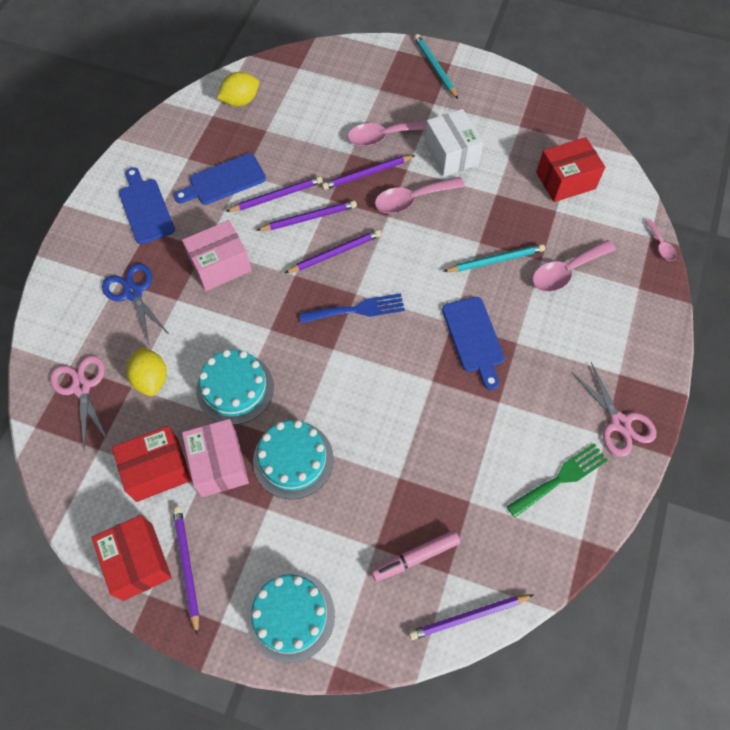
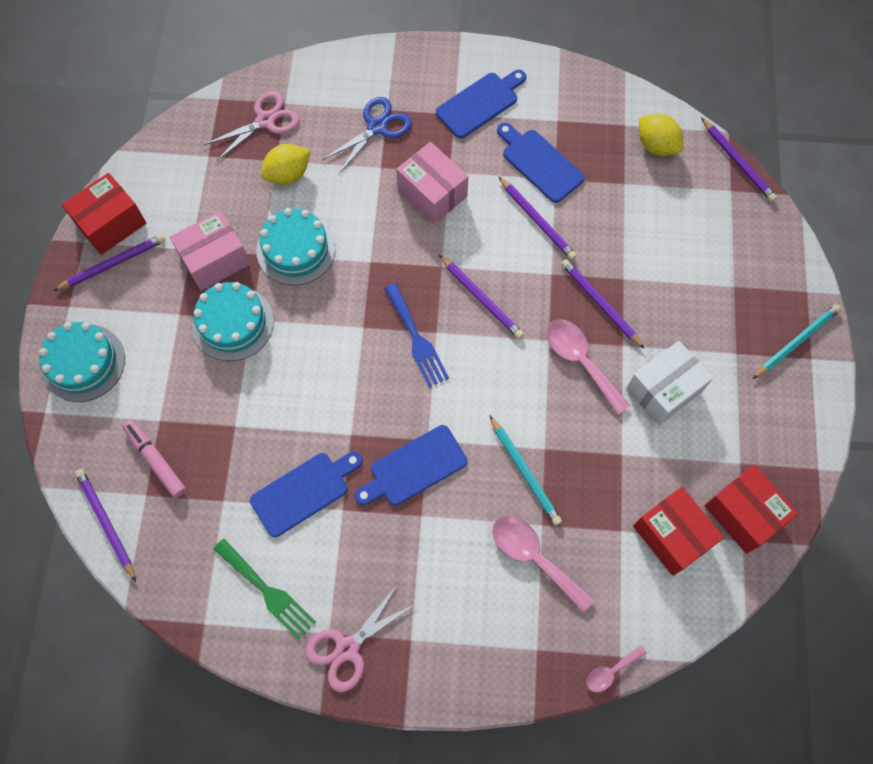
camera: 75 degrees right, 5 degrees up
red box [112,426,191,502] -> red box moved to [704,465,799,554]
purple pencil [256,200,357,231] -> purple pencil moved to [701,118,777,202]
pink spoon [348,120,427,147] -> none
none -> blue cutting board [250,451,362,537]

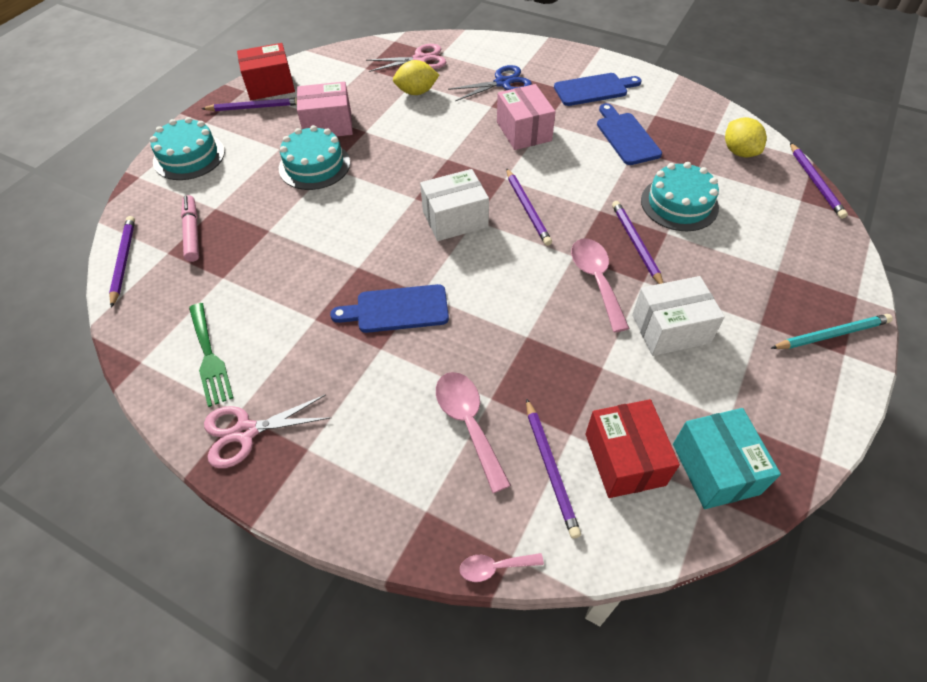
camera: 25 degrees right, 15 degrees down
blue cutting board [250,451,362,537] -> none
turquoise cake [256,208,336,286] -> turquoise cake moved to [641,162,719,231]
blue fork [384,283,449,387] -> white box [420,169,489,241]
turquoise pencil [489,415,562,526] -> none
purple pencil [498,176,577,260] -> purple pencil moved to [526,398,581,539]
red box [704,465,799,554] -> turquoise box [673,408,781,509]

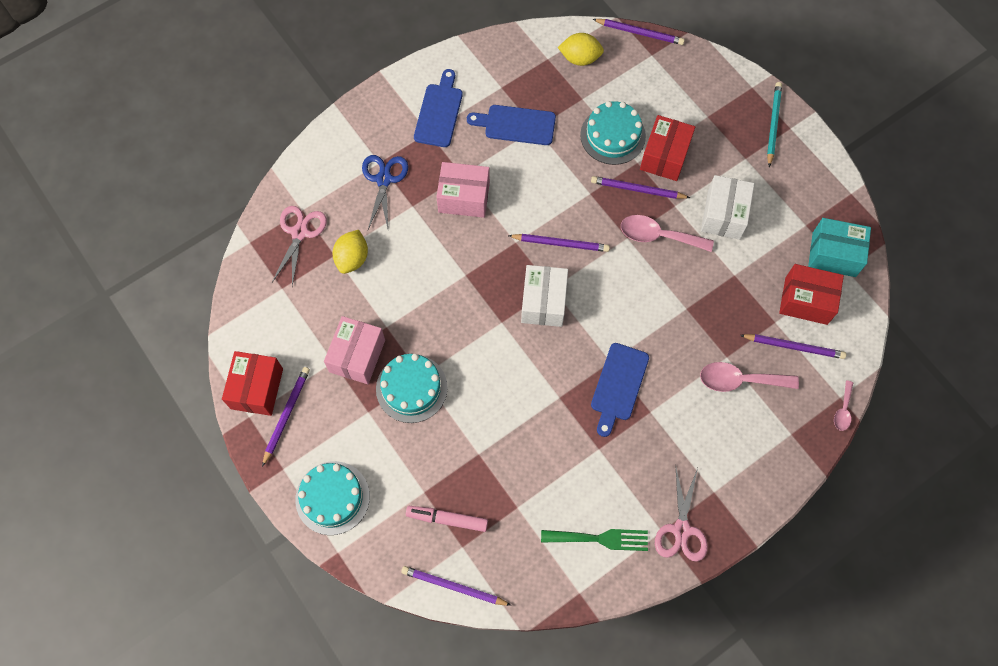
camera: 65 degrees left, 15 degrees up
none -> red box [640,115,695,181]

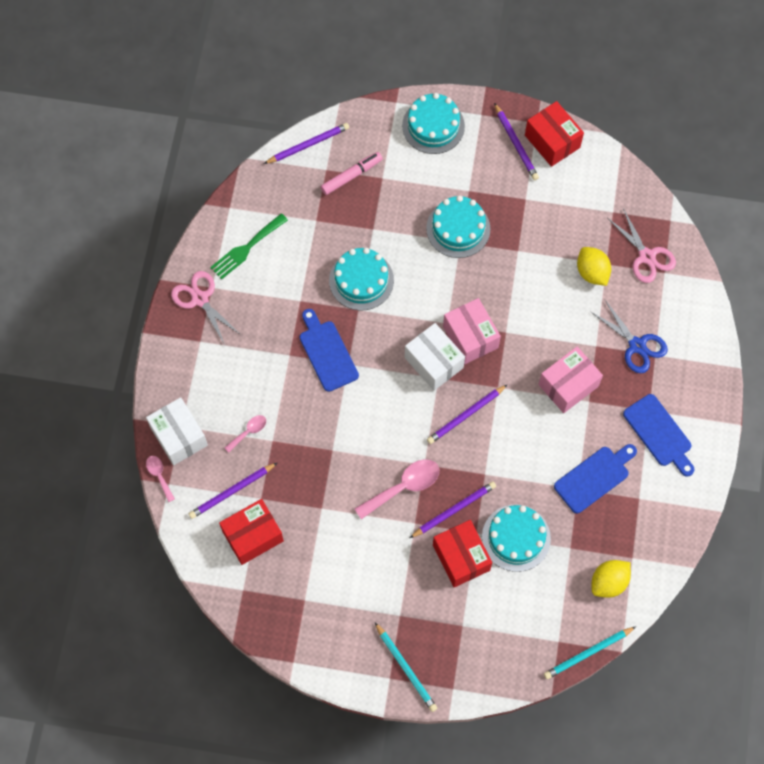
camera: 135 degrees right, 0 degrees up
pink box [324,316,385,384] -> pink box moved to [443,298,501,364]
purple pencil [593,19,685,45] -> turquoise pencil [544,626,636,679]
pink spoon [700,362,799,392] -> pink spoon [224,415,266,453], size x0.55
white box [701,175,754,240] -> white box moved to [146,397,208,465]
turquoise box [808,218,871,277] -> none
none -> turquoise cake [329,248,394,310]

